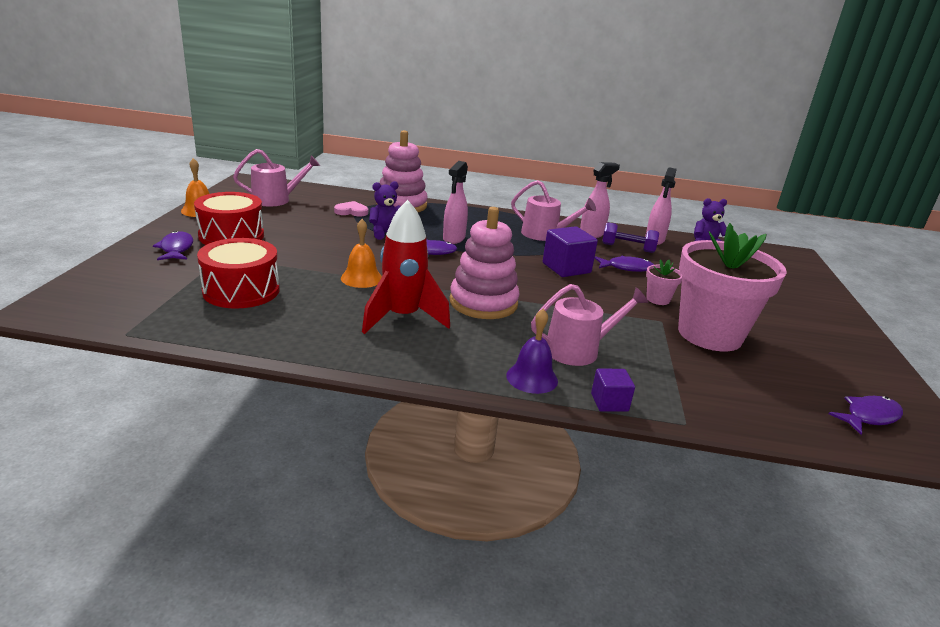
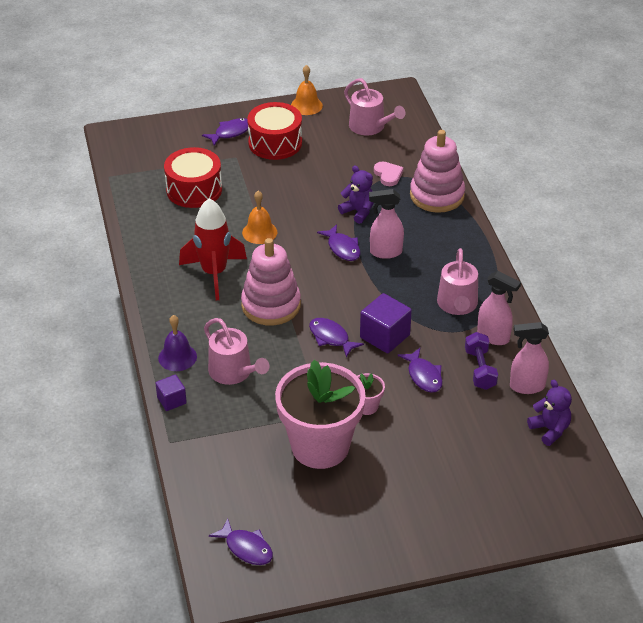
camera: 70 degrees right, 15 degrees up
none -> purple fish [309,318,364,358]

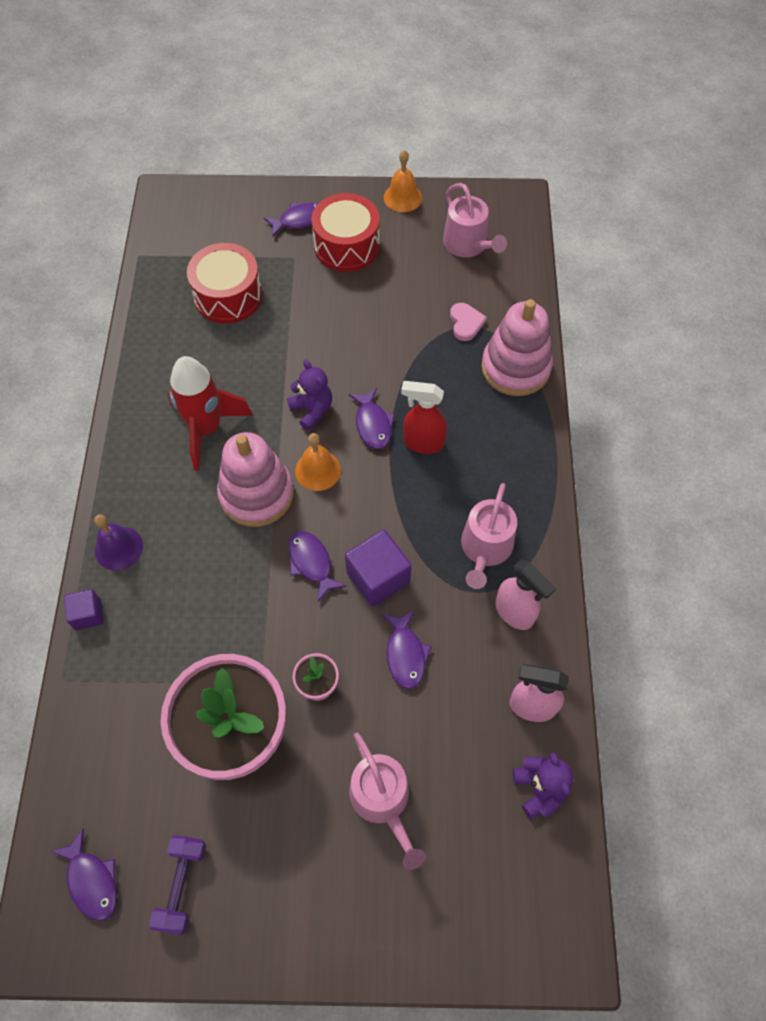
camera: 15 degrees right, 20 degrees up
pink watering can [204,318,270,385] -> pink watering can moved to [349,732,426,870]
orange bell [242,191,277,244] -> orange bell moved to [295,433,341,491]
purple teddy bear [338,166,374,224] -> purple teddy bear moved to [287,360,332,431]
pink spray bottle [369,189,404,259] -> red spray bottle [401,381,447,454]
purple dumbbell [465,332,498,390] -> purple dumbbell moved to [149,835,206,935]

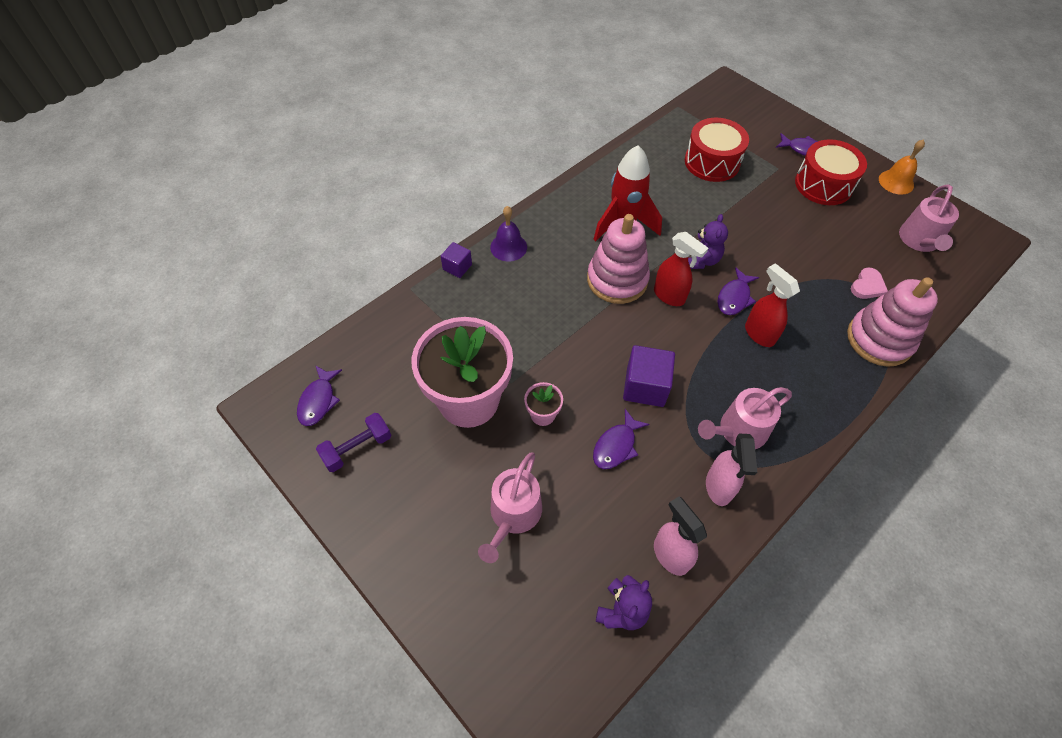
camera: 45 degrees right, 5 degrees down
purple fish [288,531,346,602] -> none
orange bell [295,433,341,491] -> red spray bottle [654,232,708,306]

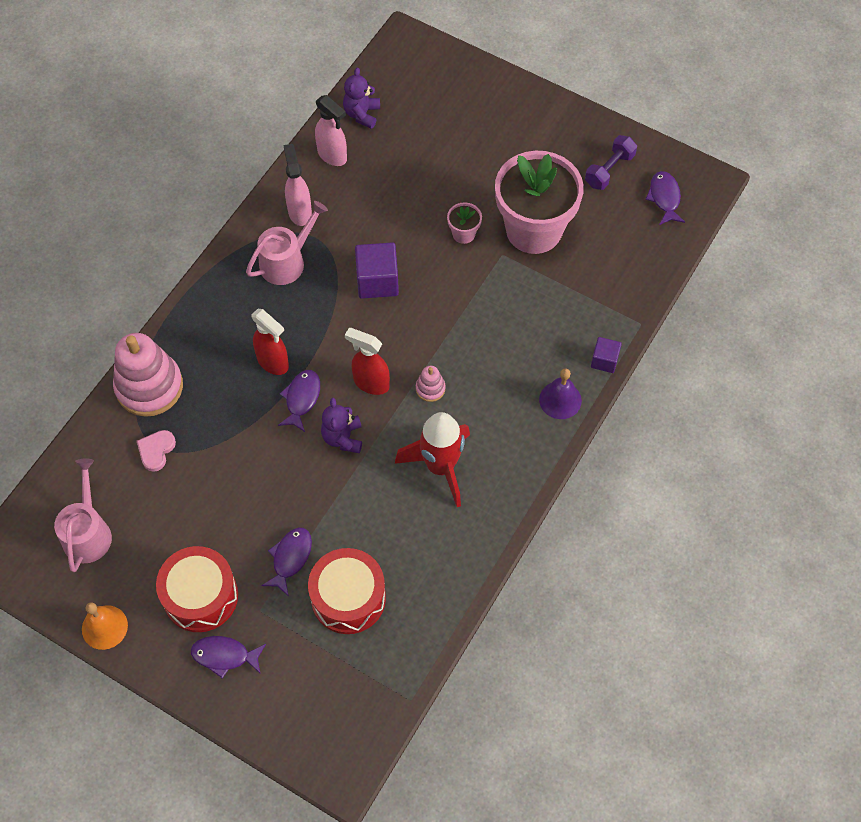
camera: 165 degrees right, 5 degrees up
pink watering can [478,452,542,563] -> none
pink stacking toy [587,214,650,304] -> pink stacking toy [416,366,446,402], size x0.44
purple fish [593,409,649,469] -> purple fish moved to [261,527,312,596]

